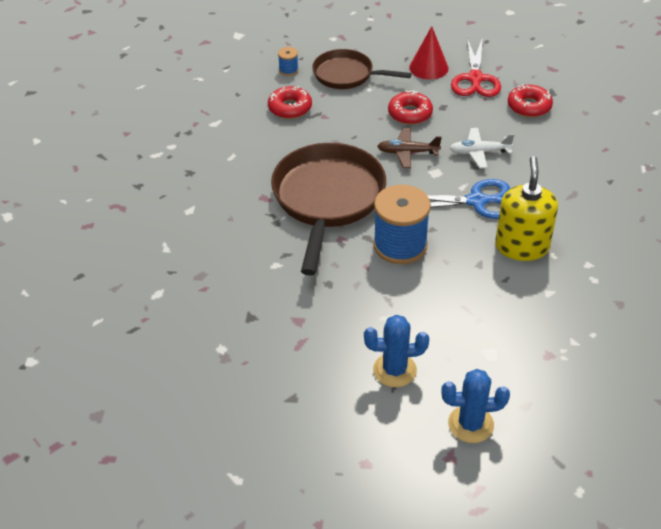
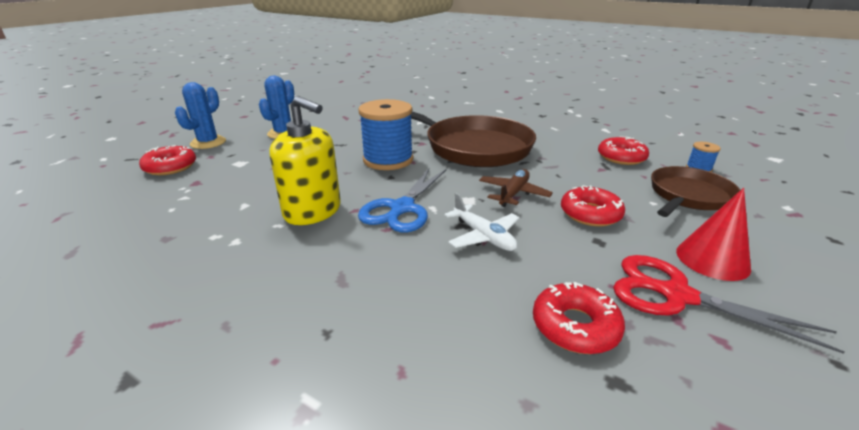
camera: 115 degrees right, 15 degrees down
white plane [450,128,514,168] -> white plane turned 120 degrees clockwise [444,193,520,251]
none -> red donut [139,145,196,175]

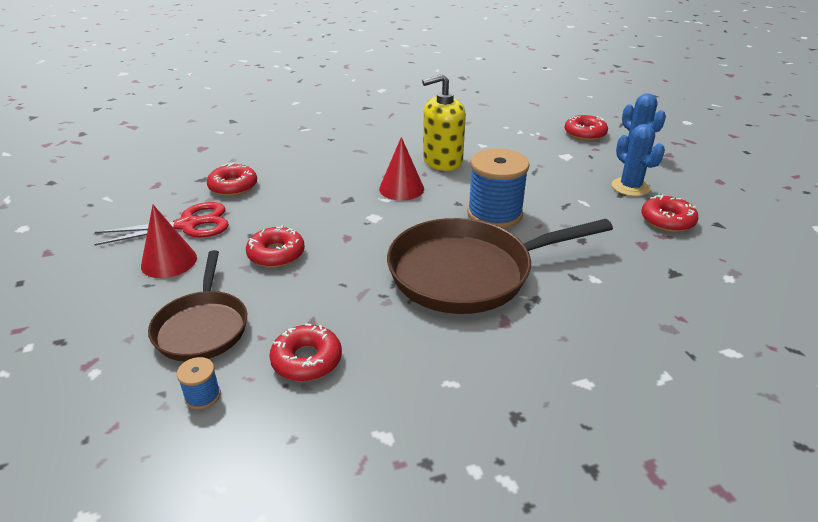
camera: 130 degrees right, 5 degrees up
blue scissors [358,167,447,232] -> red cone [379,137,424,201]
white plane [444,193,520,251] -> none
brown plane [479,169,553,207] -> none
none -> red donut [641,194,698,232]

